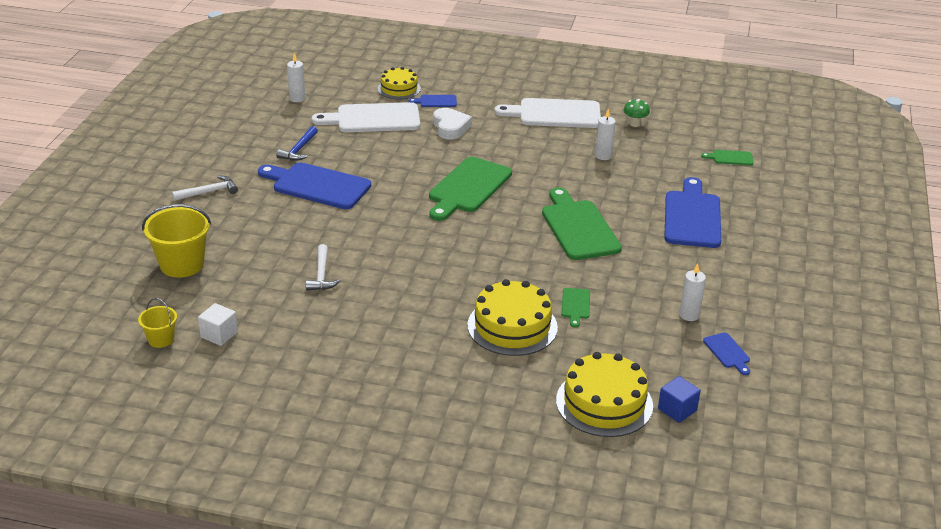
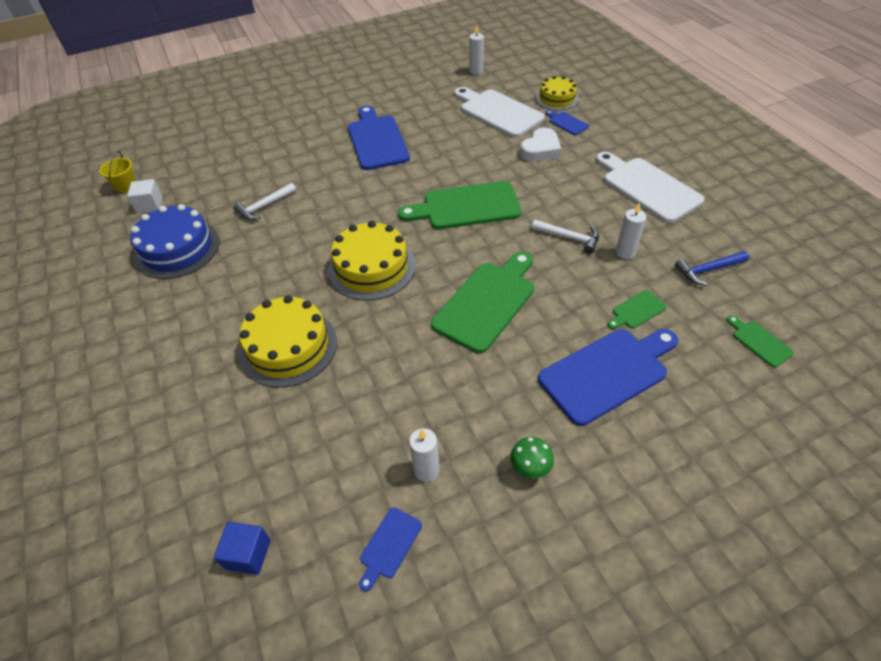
camera: 55 degrees right, 15 degrees up
yellow bucket [142,204,211,278] -> none
white hammer [172,176,238,201] -> white hammer moved to [532,220,599,254]
blue hammer [276,126,318,161] -> blue hammer moved to [675,251,749,286]
yellow cake [556,352,653,437] -> yellow cake moved to [328,221,415,301]
green cutting board [561,288,590,327] -> green cutting board moved to [608,290,667,329]
green mushroom [623,99,650,127] -> green mushroom moved to [510,437,554,479]
none -> blue cake [130,204,220,279]

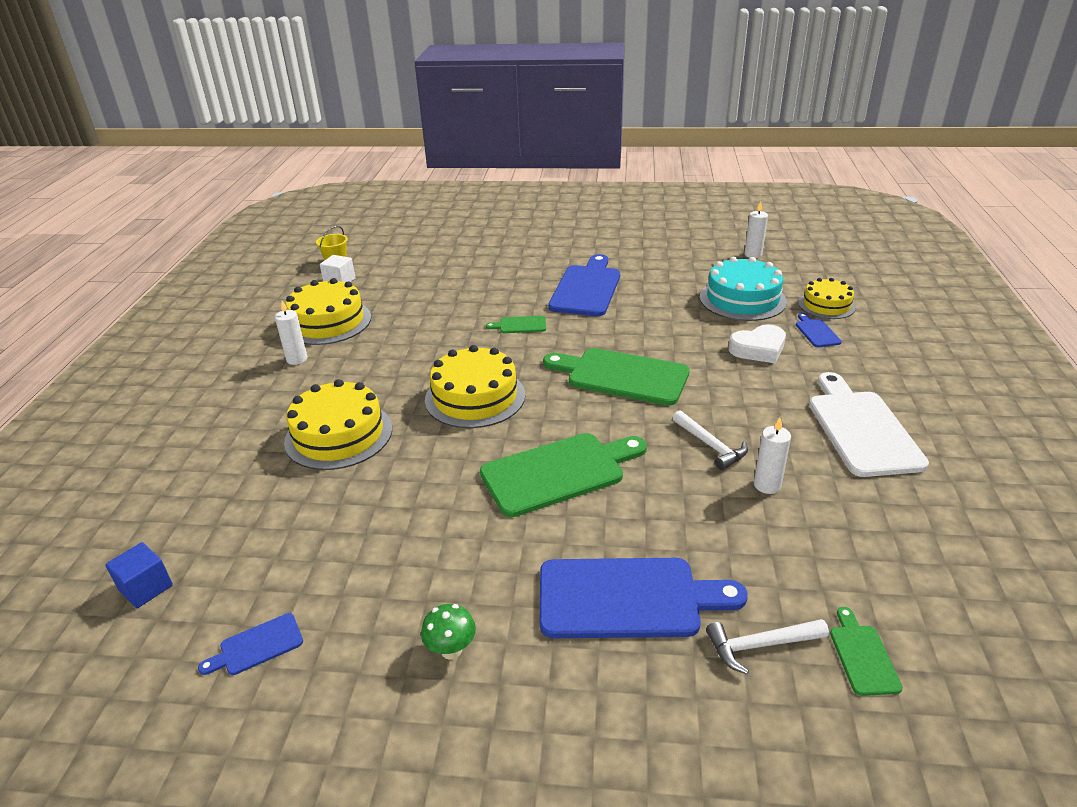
camera: 30 degrees right, 15 degrees down
blue cake [130,204,220,279] -> yellow cake [286,278,371,345]
white hammer [234,183,296,220] -> white hammer moved to [706,619,829,674]
white candle [409,428,439,482] -> white candle moved to [275,301,308,365]
white cutting board [454,87,545,138] -> turquoise cake [700,257,787,321]
green cutting board [608,290,667,329] -> green cutting board moved to [486,316,546,333]
blue hammer [675,251,749,286] -> none

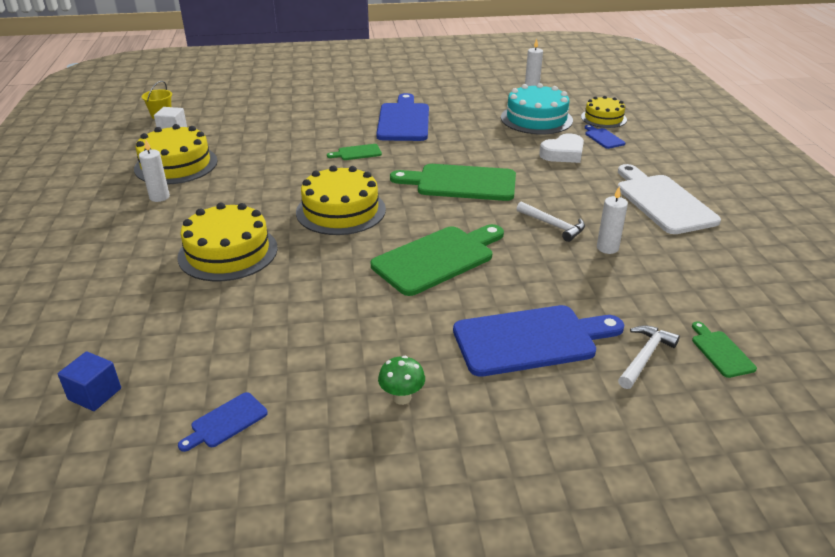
camera: 15 degrees left, 0 degrees up
white hammer [706,619,829,674] -> white hammer turned 150 degrees clockwise [618,325,680,389]

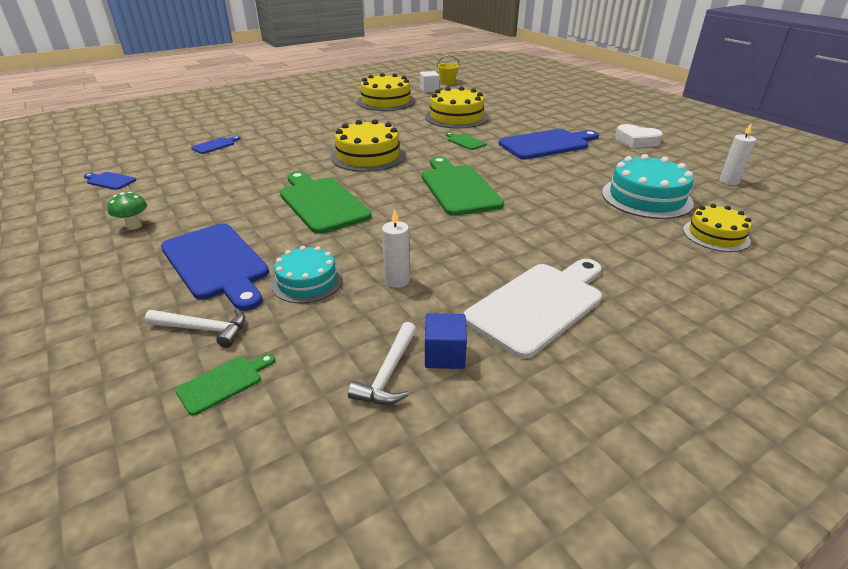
camera: 65 degrees right, 0 degrees up
blue cube [58,351,121,411] -> blue cube moved to [425,313,467,369]
white candle [139,140,170,202] -> none
yellow cake [177,203,278,281] -> yellow cake moved to [425,86,488,129]
green cutting board [371,224,504,296] -> green cutting board turned 150 degrees counterclockwise [280,171,371,234]
white hammer [517,201,585,242] -> white hammer moved to [348,322,417,405]
white heart [539,133,584,163] -> white heart moved to [615,124,663,148]
blue cutting board [585,125,625,149] -> blue cutting board moved to [191,136,241,154]
none -> turquoise cake [271,246,343,303]

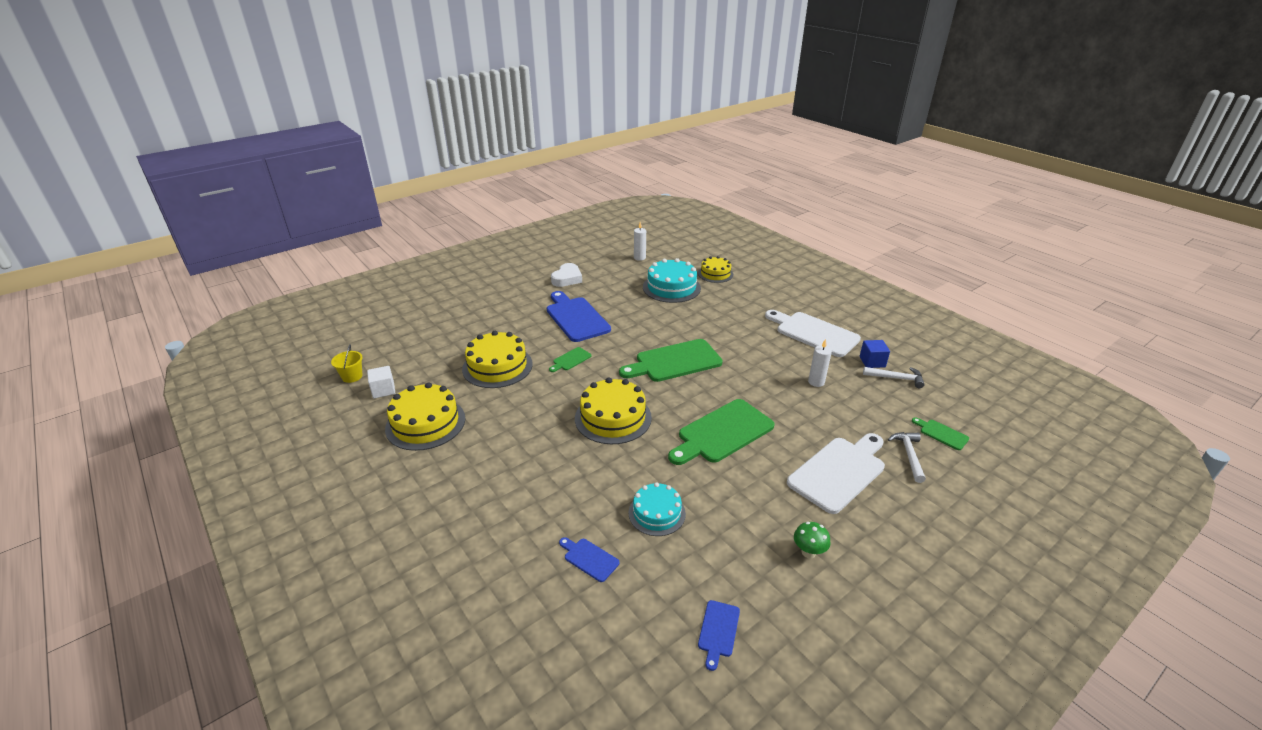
camera: 95 degrees left, 0 degrees up
blue cutting board [161,223,269,311] -> white cutting board [787,433,885,514]
turquoise cake [271,246,343,303] -> turquoise cake moved to [629,482,686,536]

